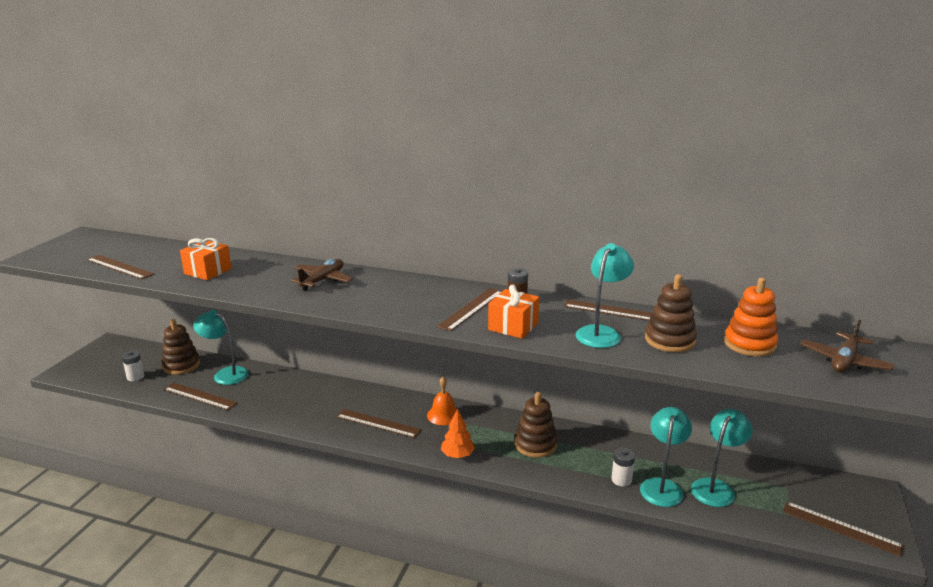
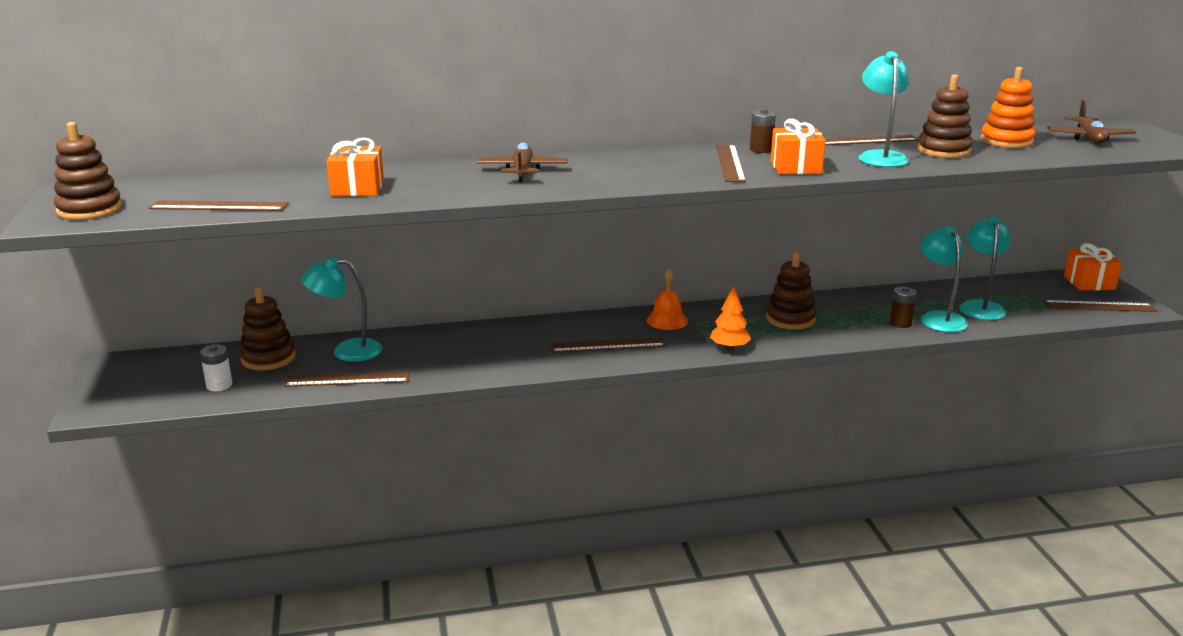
camera: 30 degrees left, 0 degrees up
white battery [611,448,635,487] -> brown battery [889,286,917,328]
none -> brown stacking toy [54,122,122,220]
none -> orange gift [1064,243,1122,290]

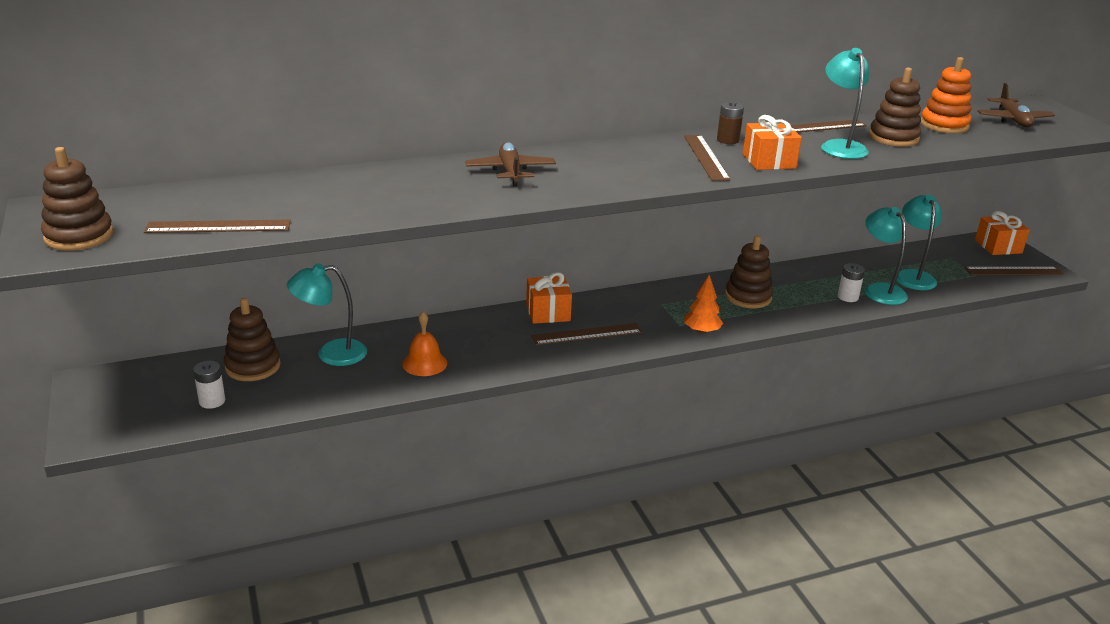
camera: 10 degrees left, 5 degrees up
brown ruler [284,372,410,387] -> none
orange gift [327,138,384,196] -> orange gift moved to [526,272,572,324]
orange bell [646,269,688,330] -> orange bell moved to [402,311,447,376]
brown battery [889,286,917,328] -> white battery [838,263,865,302]

